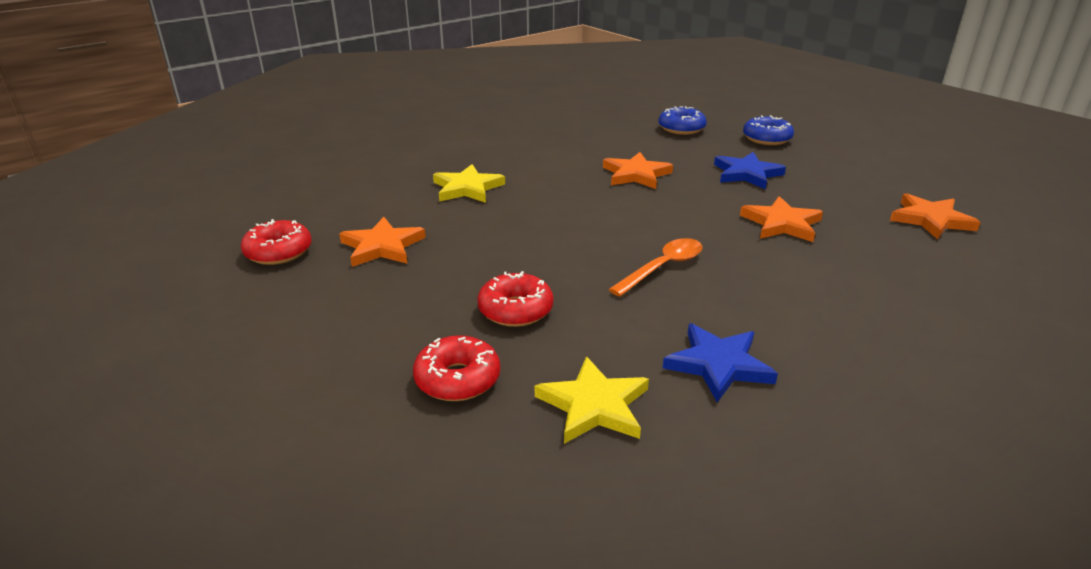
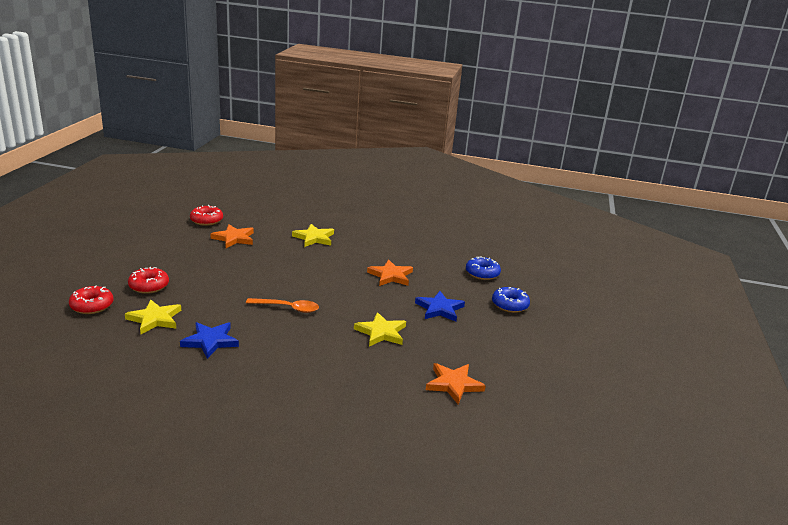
camera: 50 degrees right, 5 degrees down
red donut [477,271,553,327] -> red donut moved to [69,286,113,314]
orange star [740,196,823,242] -> yellow star [354,312,406,347]

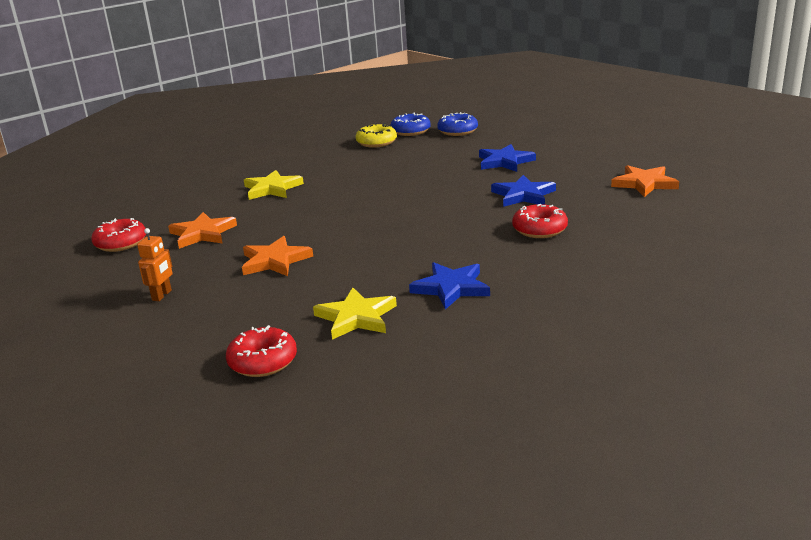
camera: 50 degrees left, 0 degrees up
red donut [128,267,169,294] -> red donut moved to [512,204,568,238]
orange spoon [246,298,319,313] -> none
yellow star [354,312,406,347] -> blue star [491,175,556,207]
orange star [367,259,413,286] -> orange star moved to [242,236,313,276]
blue donut [492,287,530,313] -> blue donut moved to [390,113,430,136]
none -> orange robot [137,228,173,301]
none -> yellow donut [356,123,397,148]

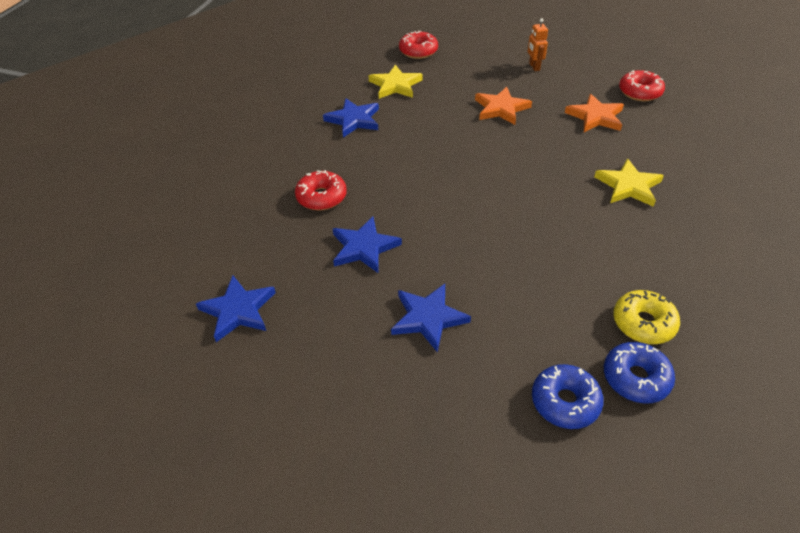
camera: 150 degrees right, 20 degrees up
orange star [611,165,679,197] -> blue star [196,276,276,342]

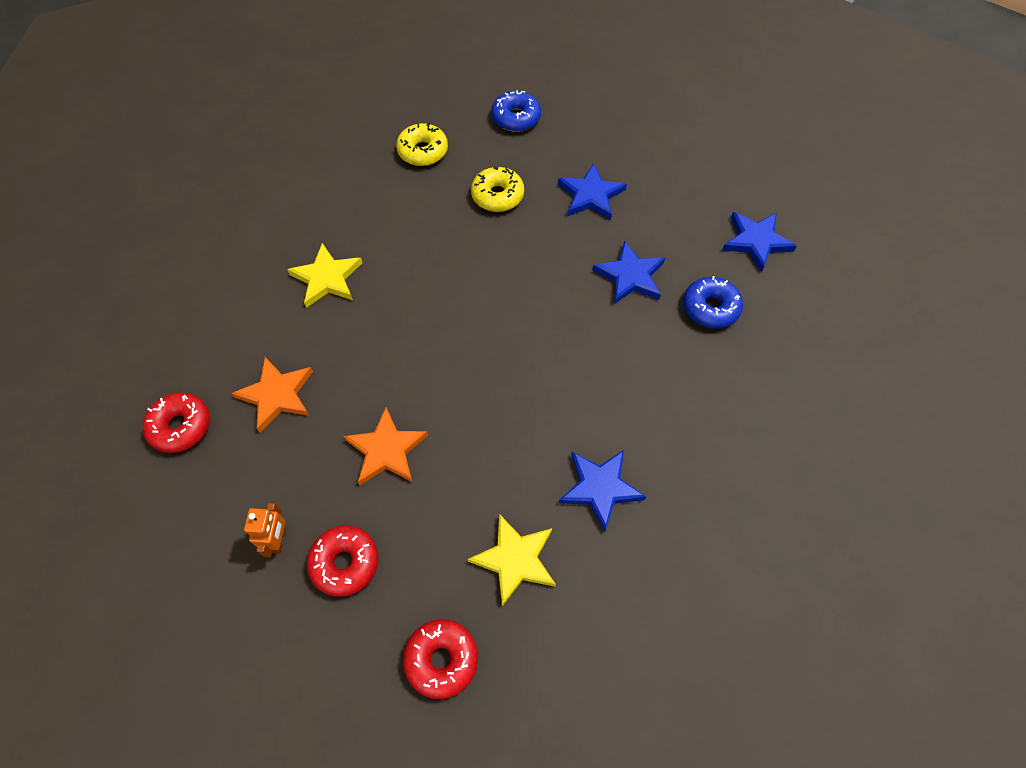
camera: 165 degrees left, 15 degrees up
red donut [295,170,347,211] -> red donut moved to [307,525,378,597]
blue donut [604,342,675,403] -> blue donut moved to [683,276,743,329]
none -> yellow donut [471,166,524,212]

